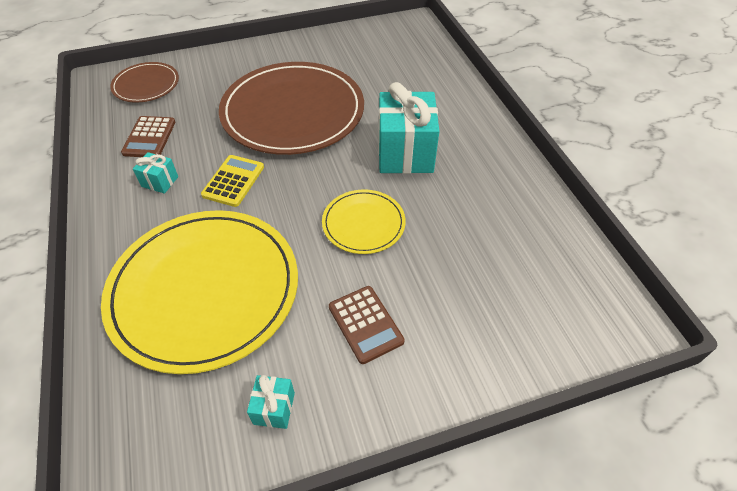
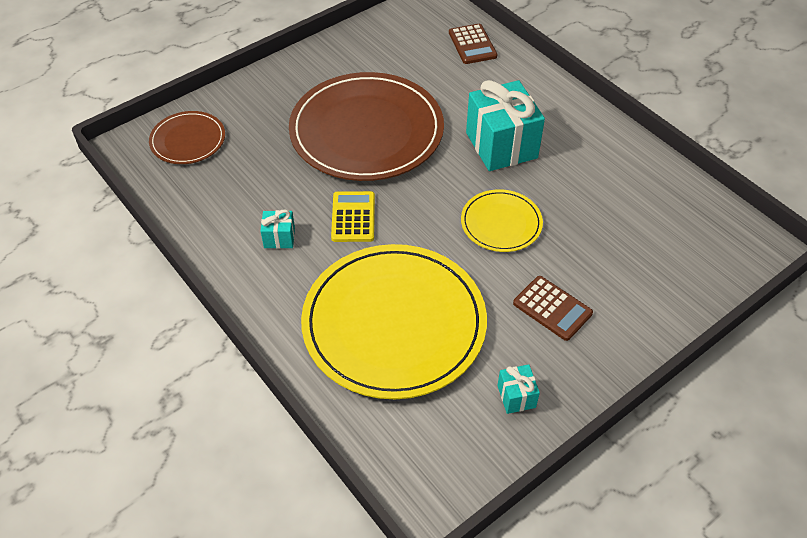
camera: 20 degrees left, 0 degrees up
brown calculator [121,116,175,157] -> brown calculator moved to [449,24,497,64]

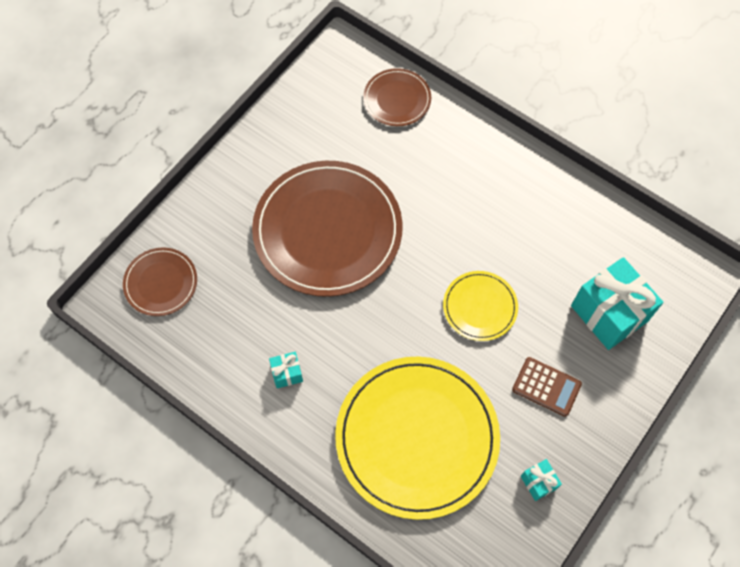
camera: 15 degrees left, 15 degrees up
yellow calculator [331,191,375,242] -> none
brown calculator [449,24,497,64] -> brown plate [363,68,431,126]
turquoise gift [466,80,545,171] -> turquoise gift moved to [571,257,663,350]

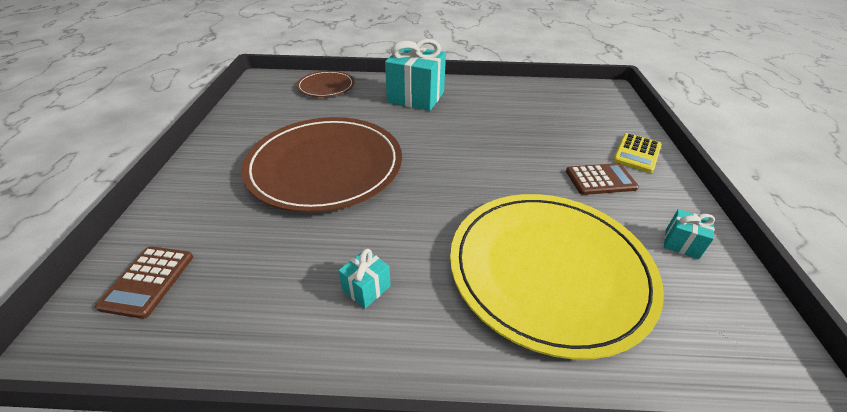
camera: 35 degrees left, 25 degrees down
brown plate [123,248,197,316] -> brown calculator [95,246,193,319]
yellow plate [443,271,518,341] -> none
turquoise gift [571,257,663,350] -> turquoise gift moved to [385,39,446,111]
none -> yellow calculator [613,133,662,173]

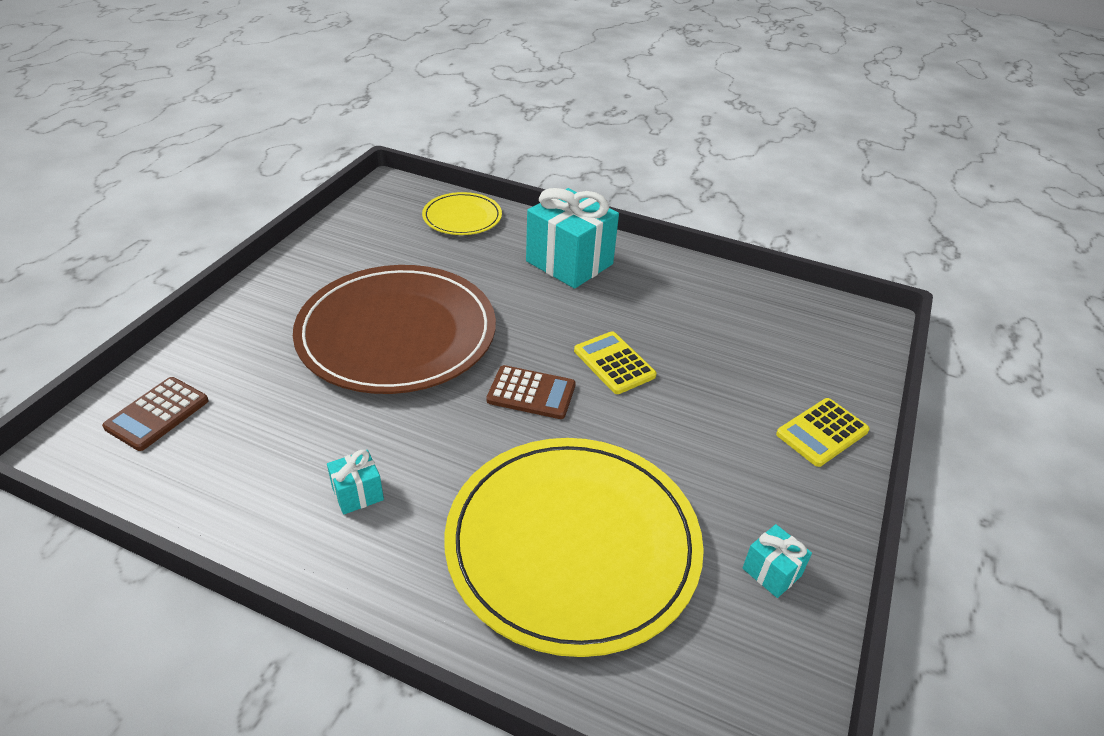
camera: 20 degrees right, 0 degrees up
brown plate [296,71,355,97] -> yellow plate [422,192,502,235]
brown calculator [566,163,639,195] -> brown calculator moved to [486,365,576,419]
none -> yellow calculator [574,331,657,394]

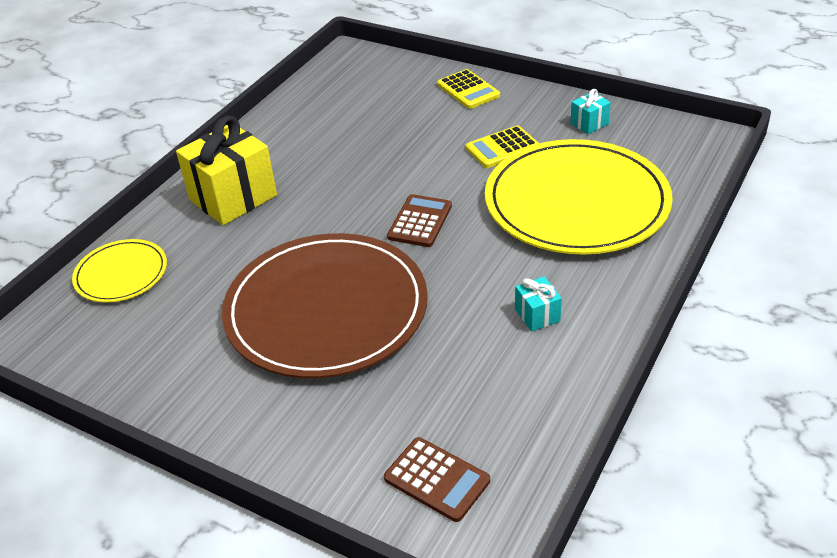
camera: 80 degrees left, 0 degrees up
turquoise gift [526,188,619,289] -> yellow gift [176,116,277,225]
yellow calculator [574,331,657,394] -> yellow calculator moved to [466,126,539,168]

